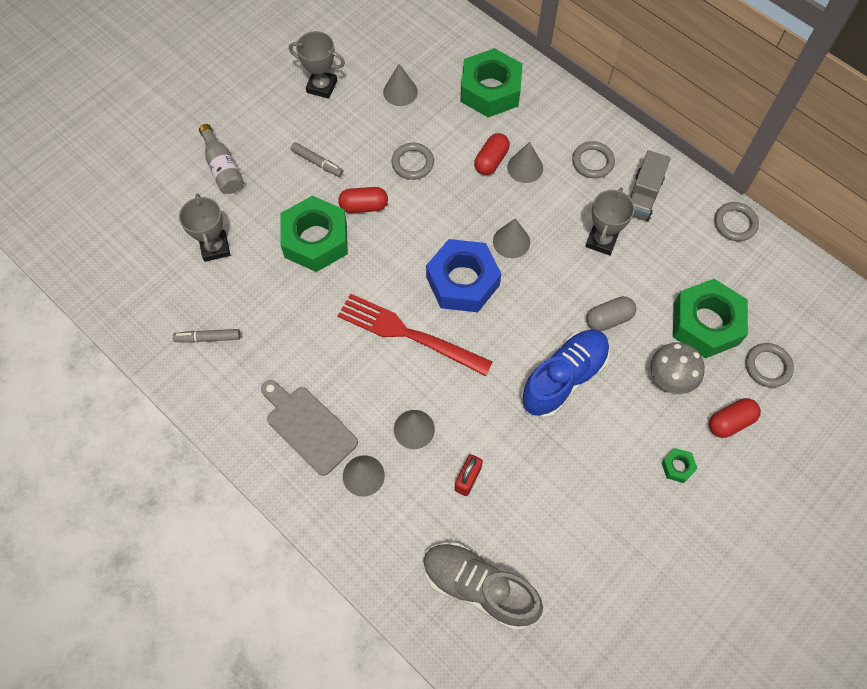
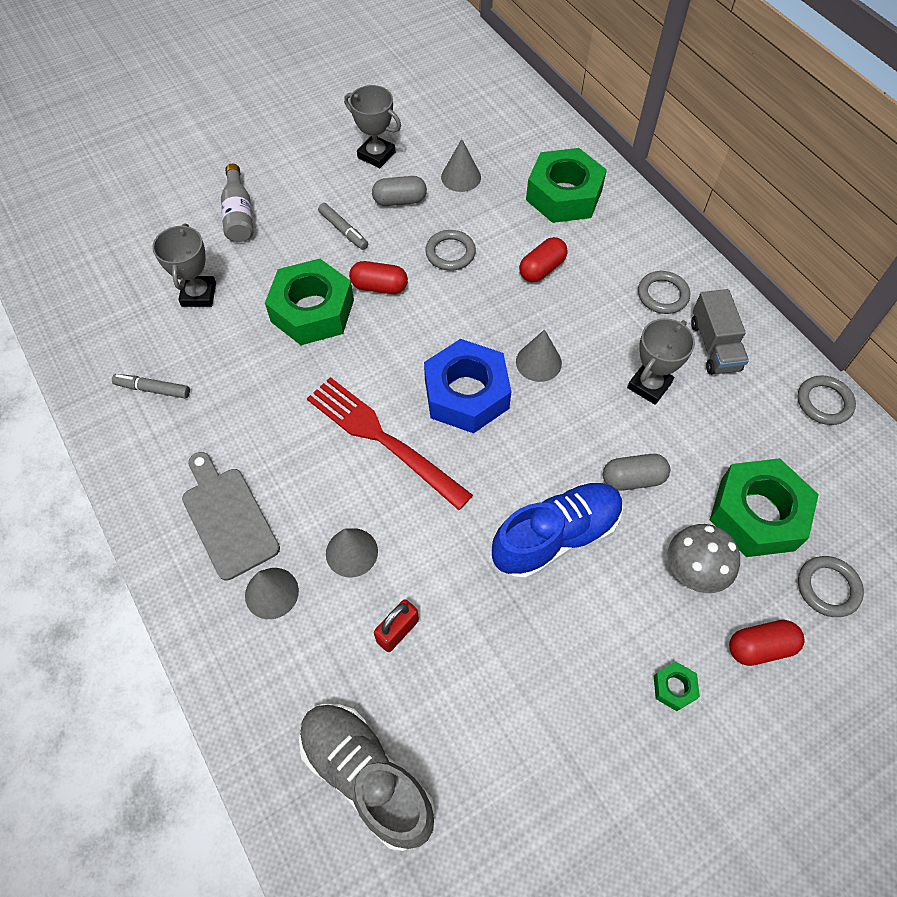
camera: 15 degrees right, 5 degrees down
grey cone [507,142,543,183] -> none
grey truck [630,150,671,221] -> grey truck turned 45 degrees counterclockwise [691,289,749,375]
none -> grey capsule [372,176,427,206]

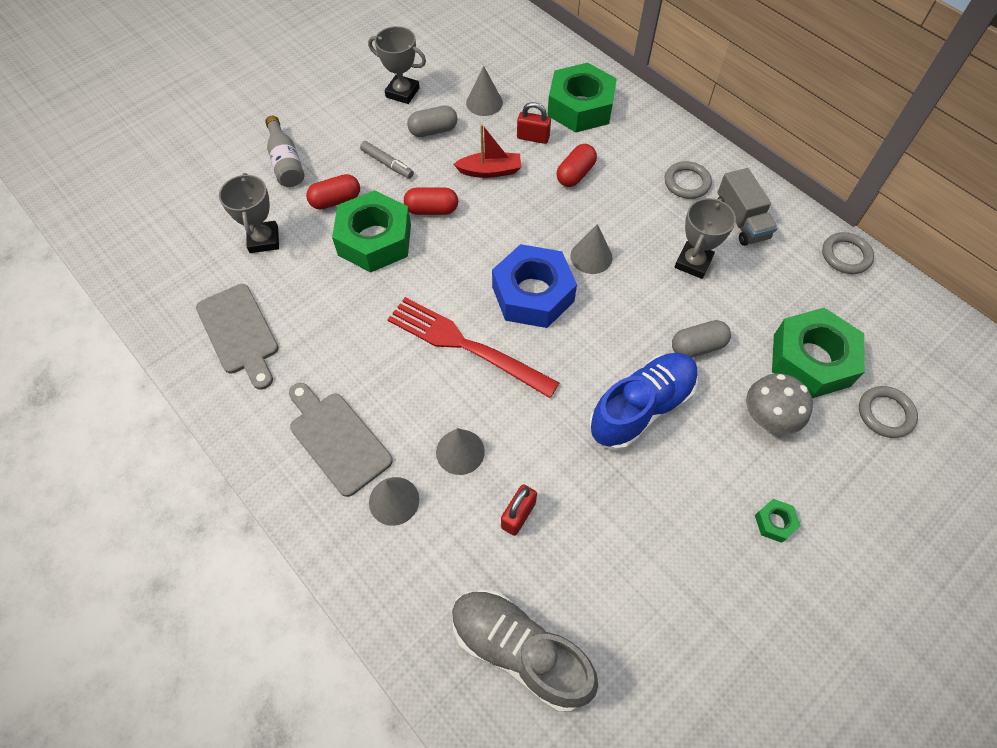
camera: 10 degrees left, 0 degrees up
grey marker [112,374,190,399] -> grey cutting board [196,284,279,390]
grey ring [425,230,476,271] -> red boat [454,124,521,178]
red capsule [729,620,805,666] -> red capsule moved to [306,174,360,210]
none -> red padlock [517,102,551,144]

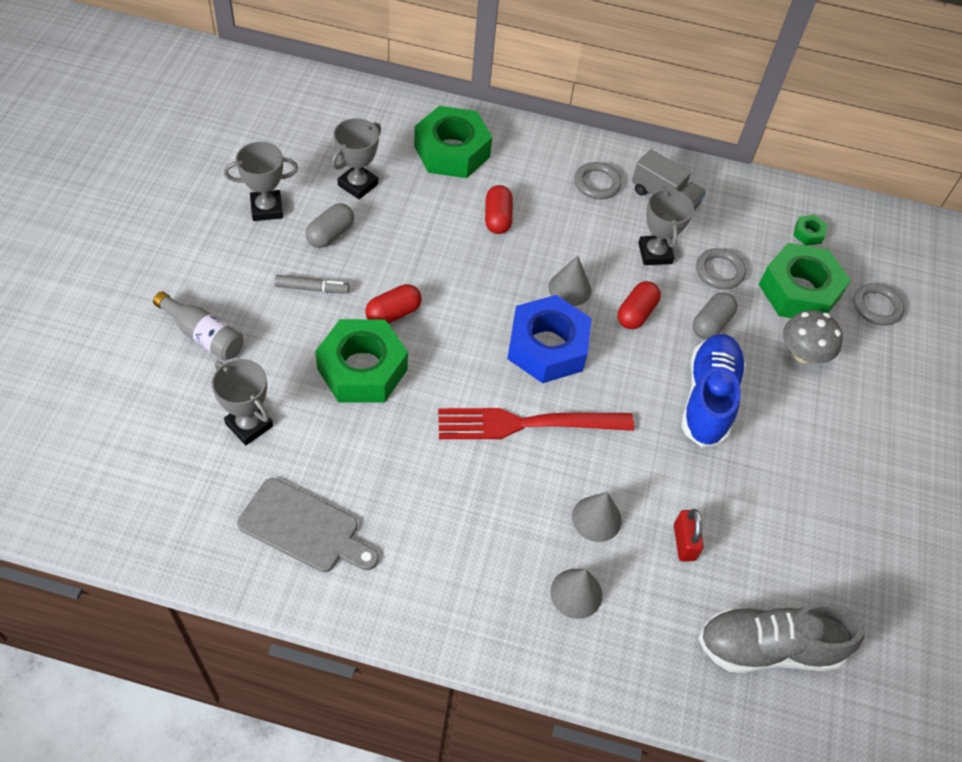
camera: 40 degrees left, 5 degrees down
grey cutting board [289,383,393,497] -> none
red capsule [306,174,360,210] -> red capsule moved to [618,281,661,329]
red boat [454,124,521,178] -> none
grey cone [466,66,503,116] -> grey trophy [331,118,381,199]
red padlock [517,102,551,144] -> none
green nut [755,499,801,543] -> green nut moved to [793,215,827,246]
grey ring [822,232,874,274] -> grey ring moved to [696,248,746,289]

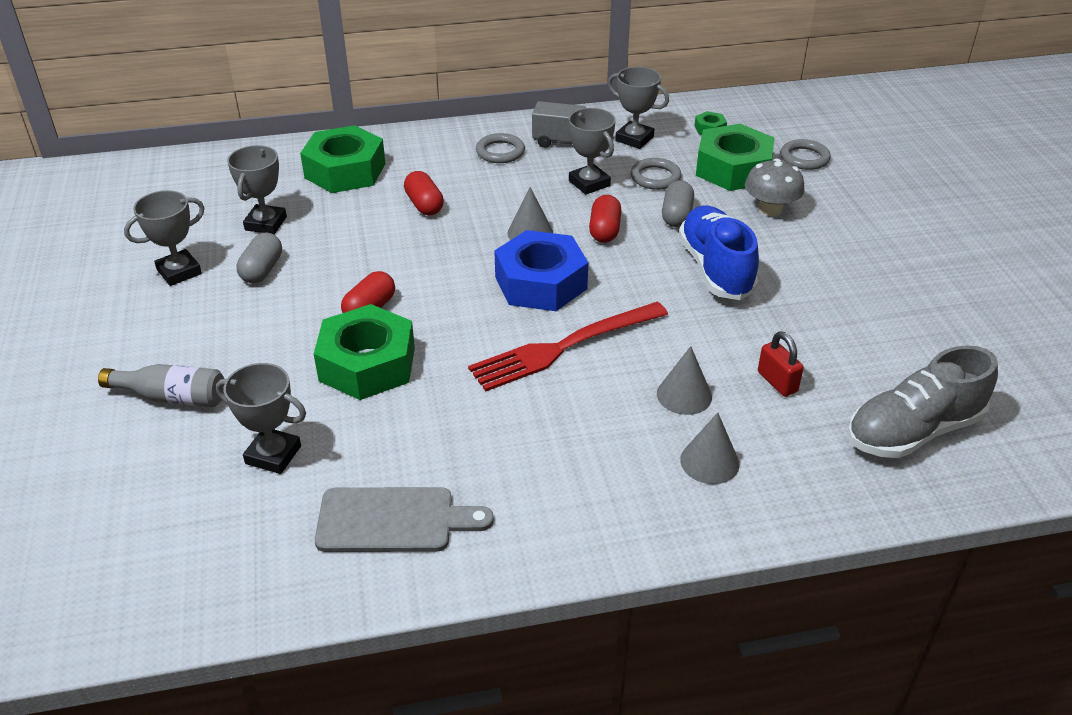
camera: 20 degrees left, 15 degrees down
grey marker [274,275,350,294] -> none
none -> grey trophy [607,67,669,149]

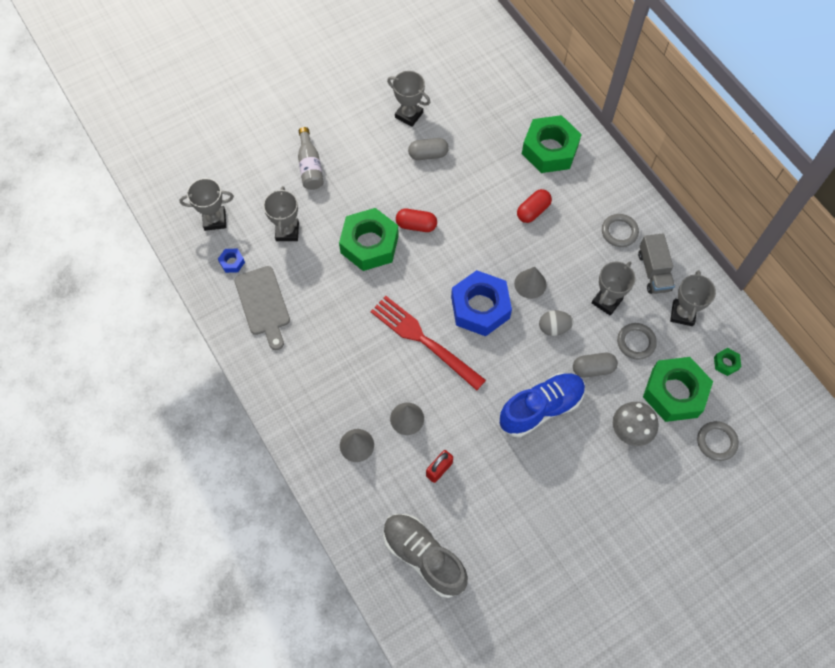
camera: 70 degrees right, 25 degrees up
grey trophy [227,145,287,234] -> grey trophy moved to [179,178,234,231]
red capsule [589,195,621,243] -> grey egg [539,310,573,336]
none -> blue nut [218,248,245,273]

